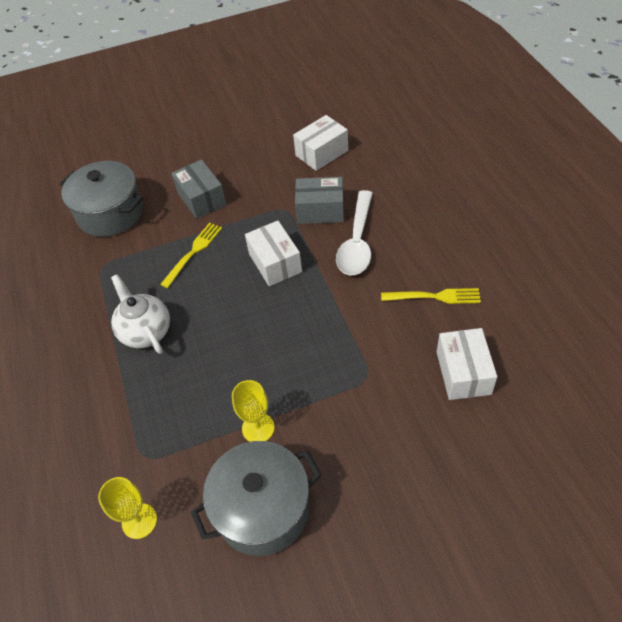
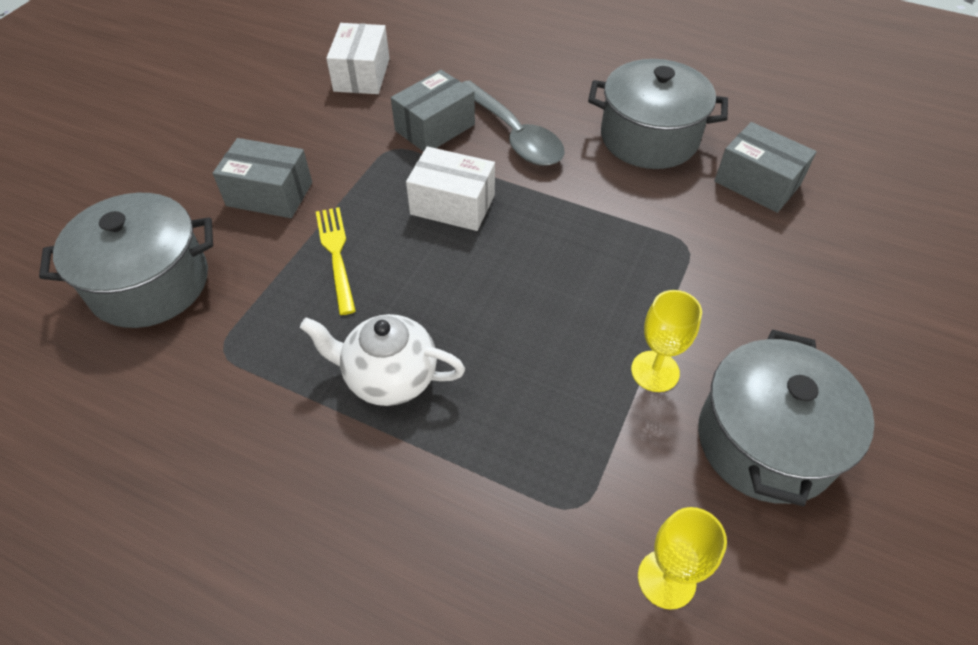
camera: 50 degrees left, 0 degrees up
white spoon [336,190,373,275] -> grey spoon [462,80,565,166]
yellow fork [381,288,481,304] -> grey pot [588,59,728,169]
white box [437,328,497,400] -> grey box [714,122,817,213]

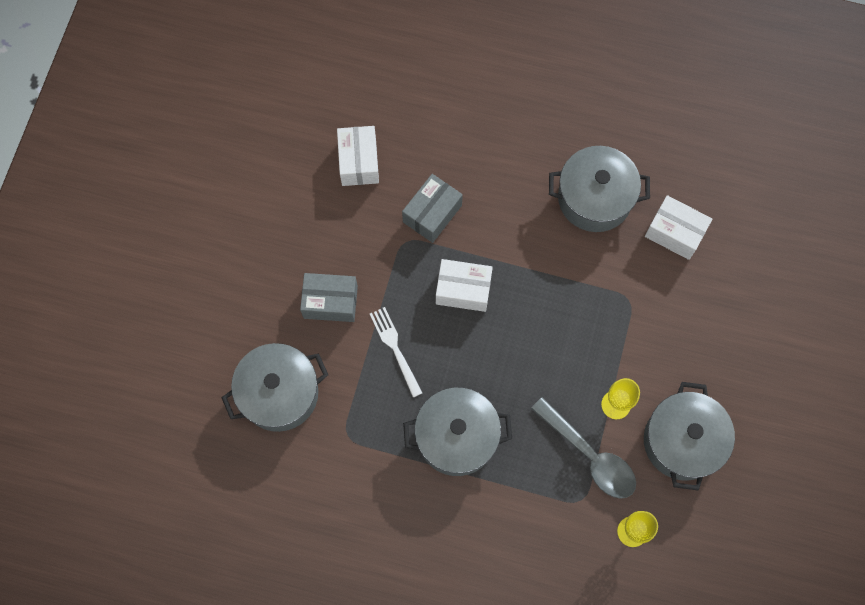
camera: 10 degrees left, 20 degrees up
white teapot [300,314,465,406] -> grey pot [403,387,512,476]
yellow fork [316,207,356,315] -> white fork [370,307,422,397]
grey spoon [462,80,565,166] -> grey spoon moved to [531,397,636,499]
grey box [714,122,817,213] -> white box [645,195,712,260]

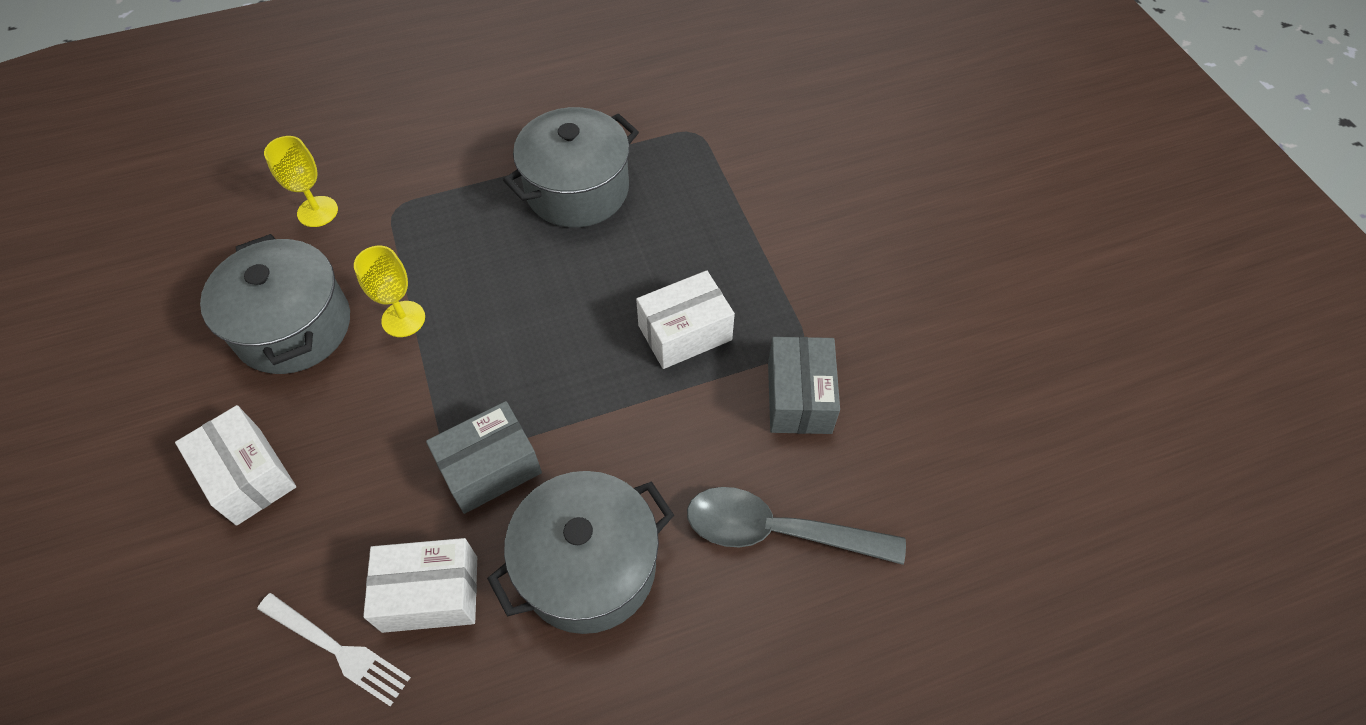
camera: 145 degrees right, 15 degrees down
grey pot [221,343,328,432] -> none
grey box [300,273,358,322] -> grey box moved to [426,401,542,514]
white box [337,126,379,186] -> white box moved to [175,405,296,526]
white fork [370,307,422,397] -> white fork moved to [257,593,411,706]
grey spoon [531,397,636,499] -> grey spoon moved to [687,487,906,565]

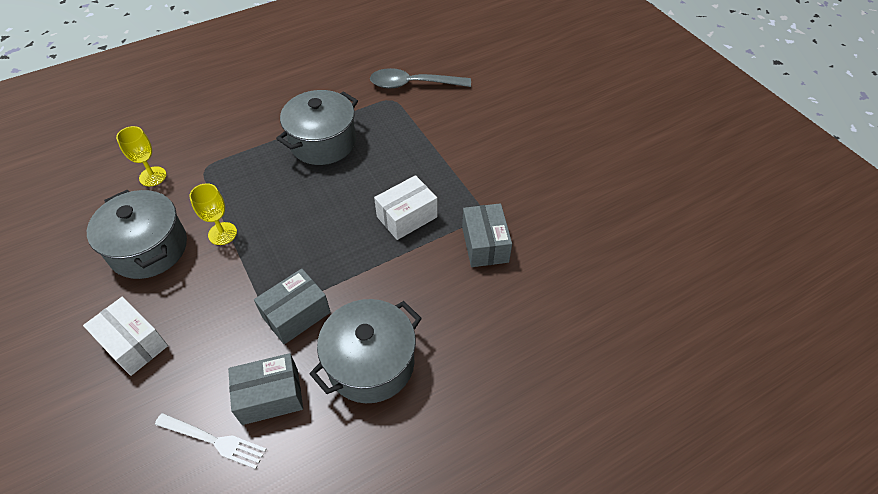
camera: 10 degrees left, 5 degrees down
white box [363,538,477,633] -> grey box [228,353,303,425]
grey spoon [687,487,906,565] -> grey spoon moved to [370,68,471,89]

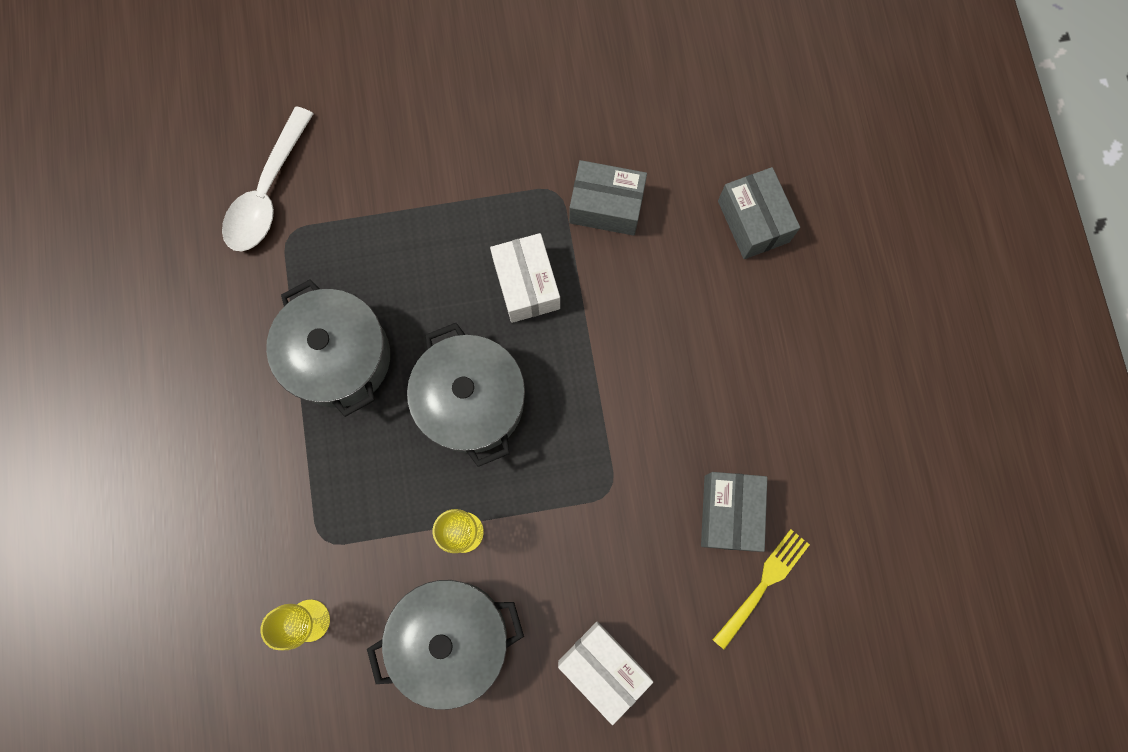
camera: 70 degrees left, 25 degrees up
white box [83,297,168,376] -> white box turned 75 degrees clockwise [558,621,653,725]
white fork [155,413,266,469] -> yellow fork [713,529,810,650]
grey box [254,269,331,345] -> grey box moved to [718,167,800,259]
grey pot [309,299,422,403] -> grey pot moved to [407,323,525,467]
grey spoon [370,68,471,89] -> white spoon [222,106,314,251]

